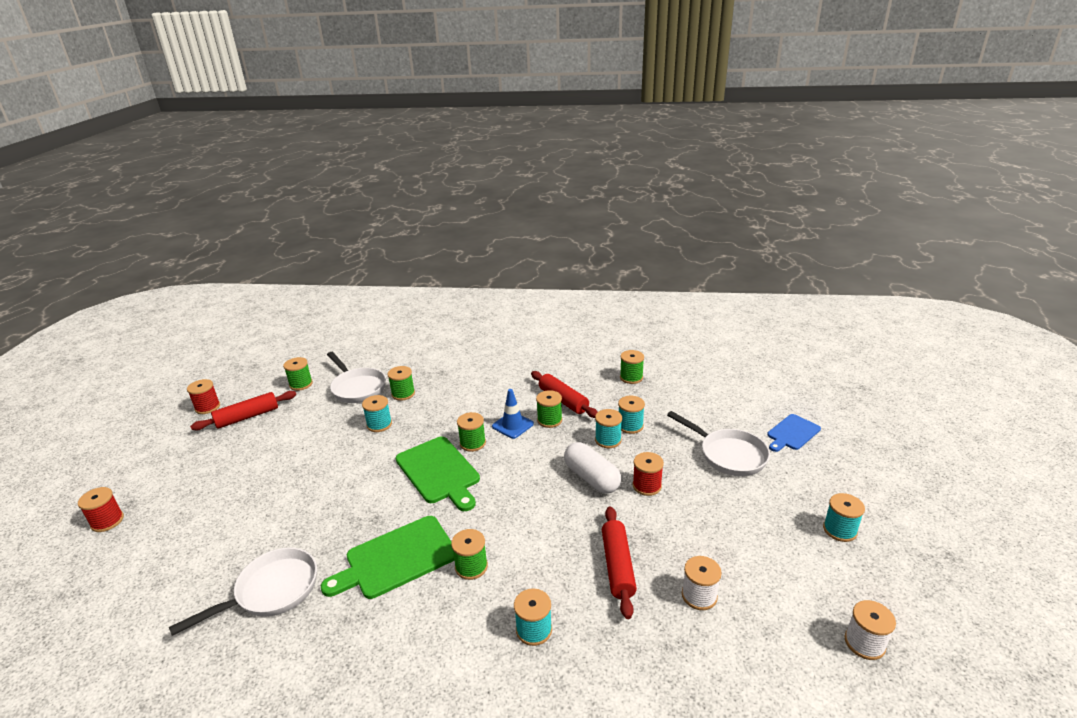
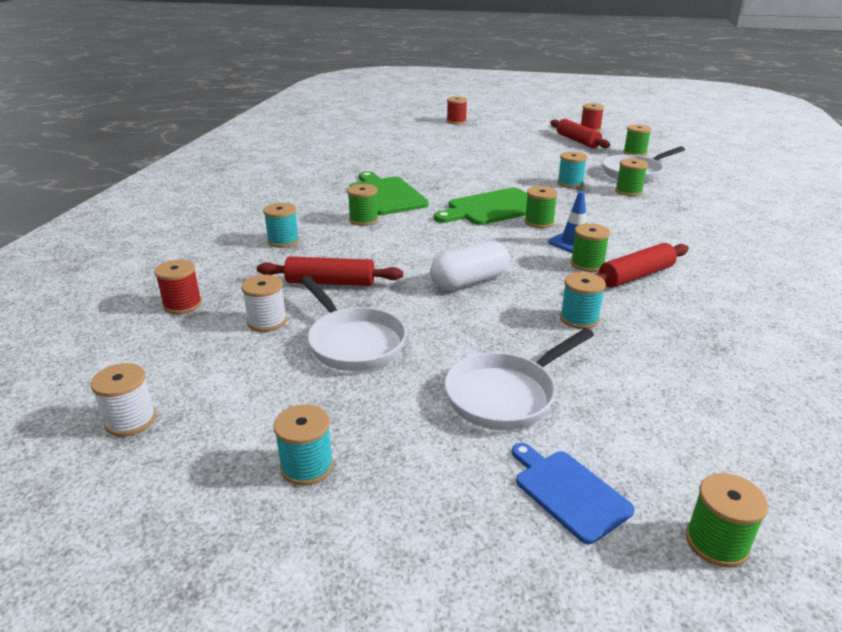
camera: 95 degrees right, 0 degrees up
white pan [169,547,317,636] -> white pan moved to [300,276,407,371]
turquoise spool [595,409,622,448] -> none
green spool [620,350,644,384] -> green spool moved to [686,473,768,568]
red spool [632,452,664,496] -> red spool moved to [154,259,202,314]

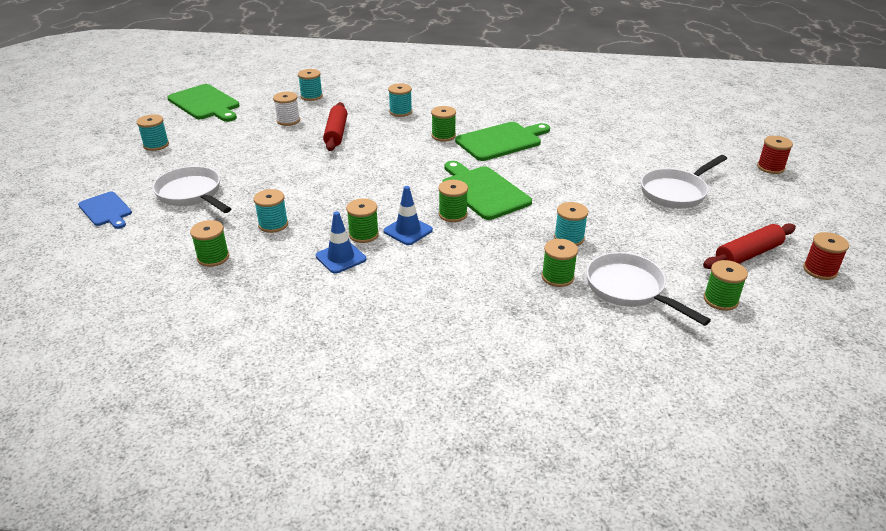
camera: 85 degrees right, 5 degrees up
white spool [91,363,156,437] -> green cutting board [167,84,240,122]
red spool [154,259,202,314] -> turquoise spool [298,69,323,101]
white pan [300,276,407,371] -> white pan moved to [641,155,727,209]
white capsule [430,241,510,290] -> none
blue cutting board [512,443,635,544] -> blue cutting board turned 90 degrees clockwise [78,192,132,229]
red rolling pin [595,243,689,288] -> blue traffic cone [316,211,366,274]
green spool [686,473,768,568] -> green spool moved to [190,220,229,267]

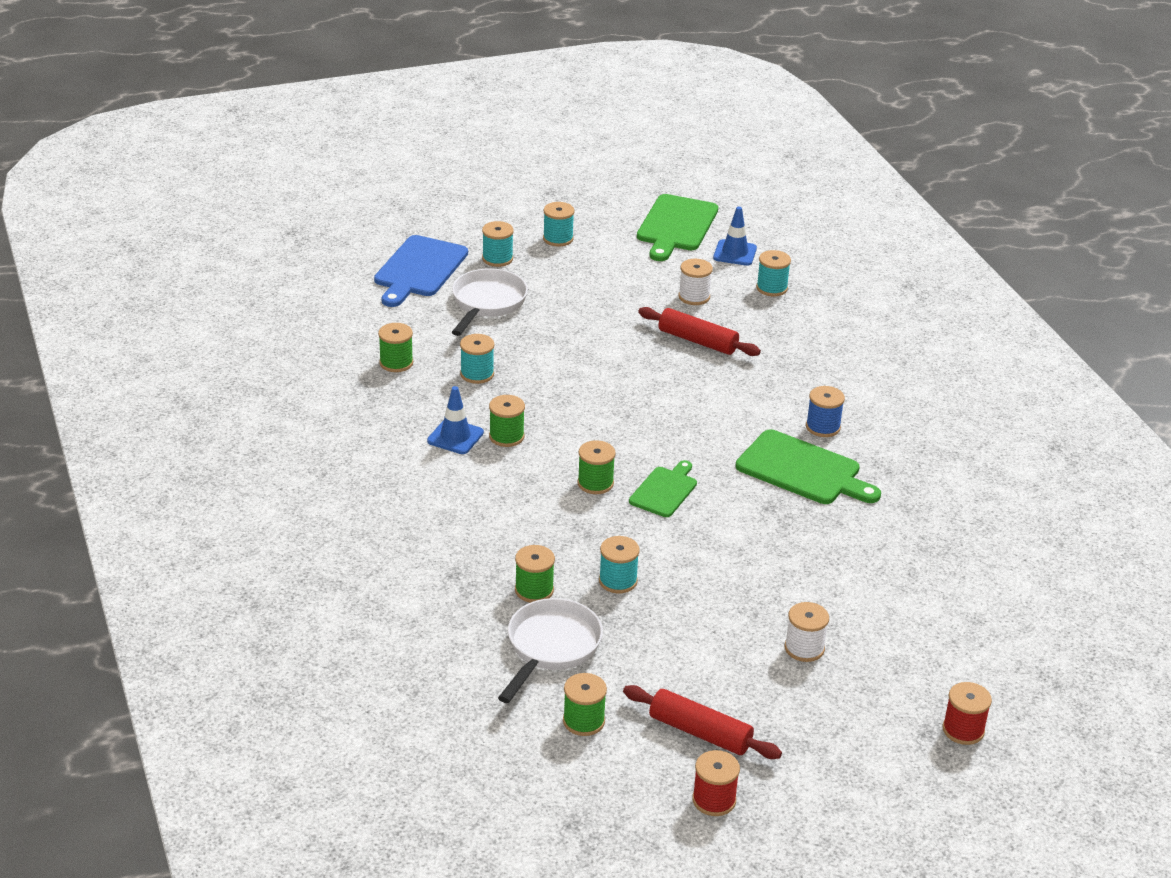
camera: 60 degrees right, 0 degrees up
blue cutting board [78,192,132,229] -> blue cutting board [374,235,468,307], size x1.64
red rolling pin [323,102,347,151] -> red rolling pin turned 60 degrees clockwise [638,307,761,356]
blue traffic cone [383,186,433,245] -> blue traffic cone moved to [713,207,757,266]
turquoise spool [388,83,412,117] -> turquoise spool moved to [482,221,514,267]
green spool [431,106,456,141] -> none
green cutting board [442,161,532,220] -> green cutting board [629,460,697,517], size x0.61
white pan [641,155,727,209] -> white spool [785,602,829,662]
none -> blue spool [806,386,845,437]

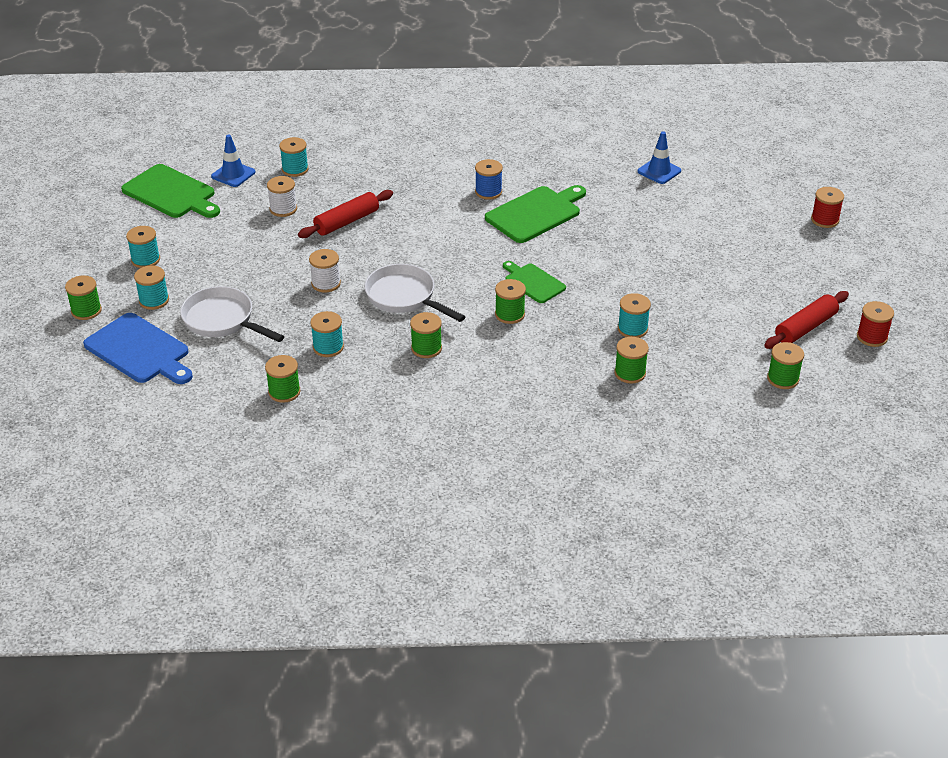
camera: 70 degrees left, 5 degrees up
blue traffic cone [427,386,484,454] -> blue traffic cone moved to [638,131,681,184]
white pan [498,598,603,703] -> white pan moved to [365,264,465,322]
white spool [785,602,829,662] -> white spool moved to [309,249,341,293]
none -> green spool [65,275,102,320]

